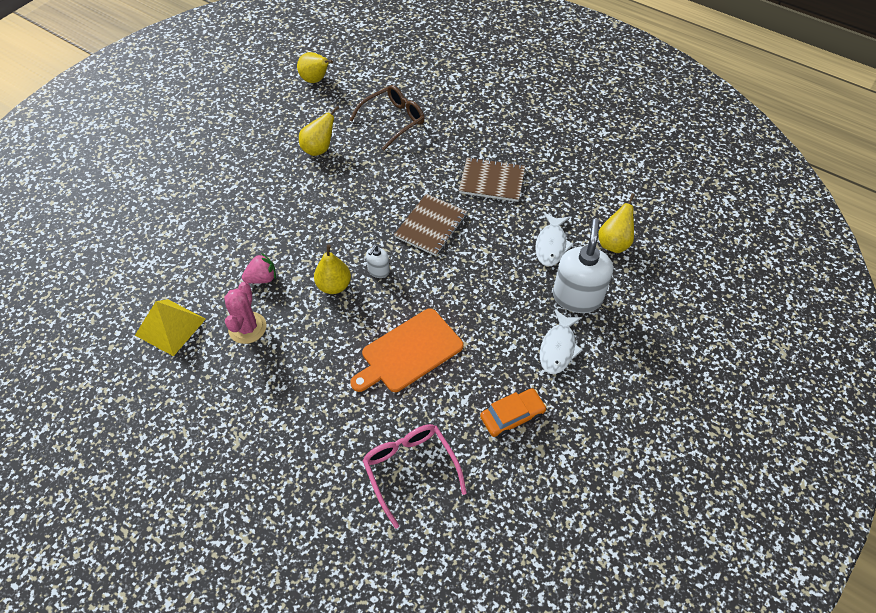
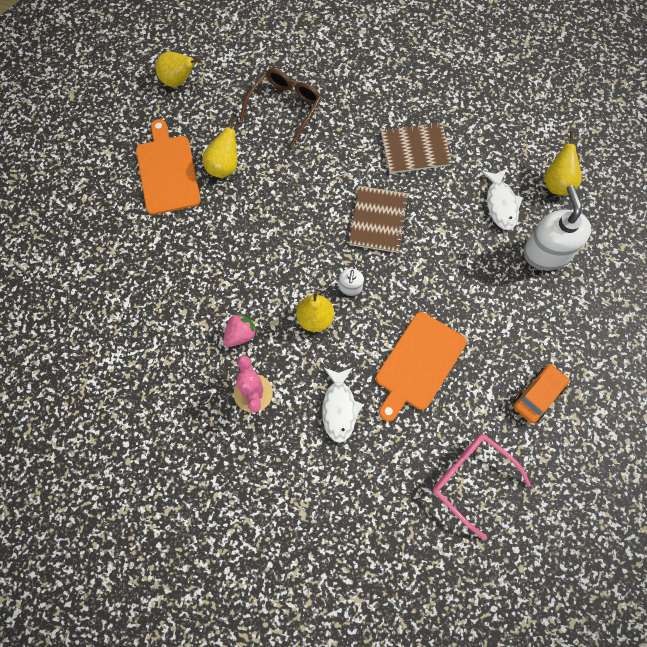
camera: 20 degrees left, 15 degrees up
yellow pyramid [135,299,206,356] -> none
white fish [540,309,583,374] -> white fish moved to [322,368,363,443]
none -> orange cutting board [136,119,201,215]

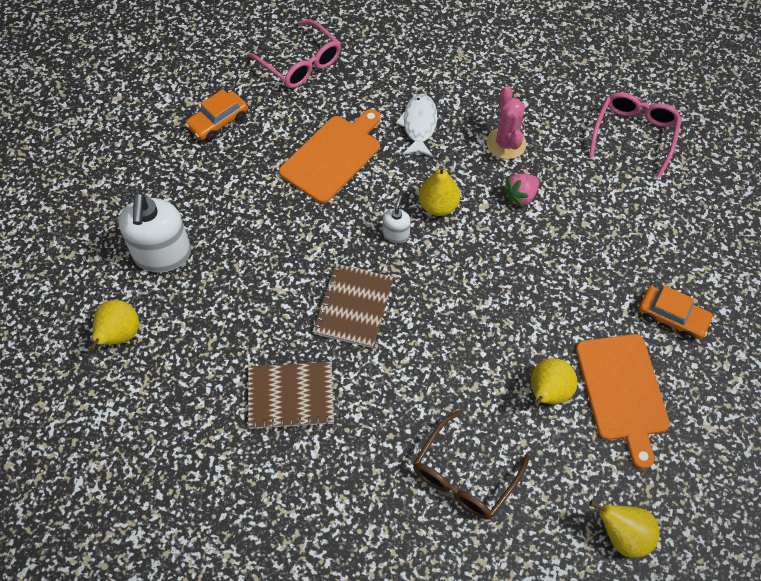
camera: 175 degrees left, 10 degrees down
white fish [481,168,523,230] -> none
none -> pink glasses [589,92,682,178]
none -> orange car [639,286,714,341]

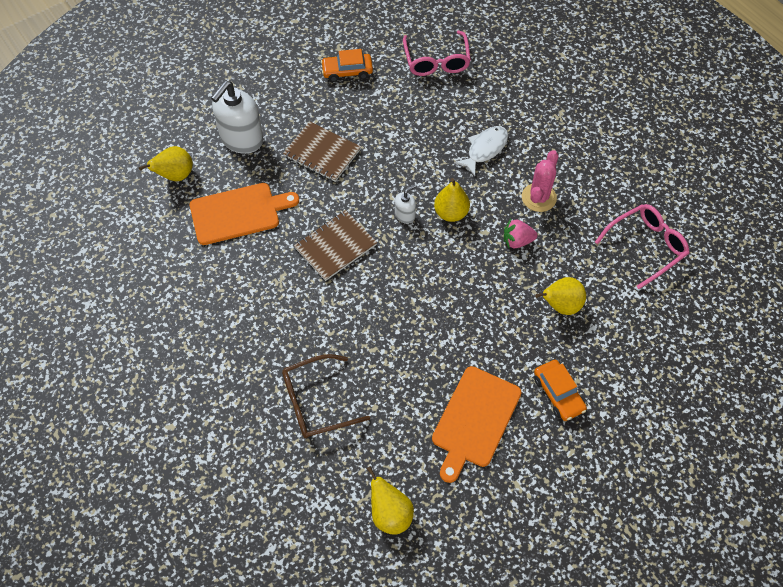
camera: 35 degrees right, 0 degrees up
brown notebook [248,362,334,430] -> brown notebook moved to [283,121,361,182]
orange cutting board [279,109,380,203] -> orange cutting board moved to [190,183,299,245]
yellow pear [531,358,578,408] -> yellow pear moved to [535,277,586,315]

